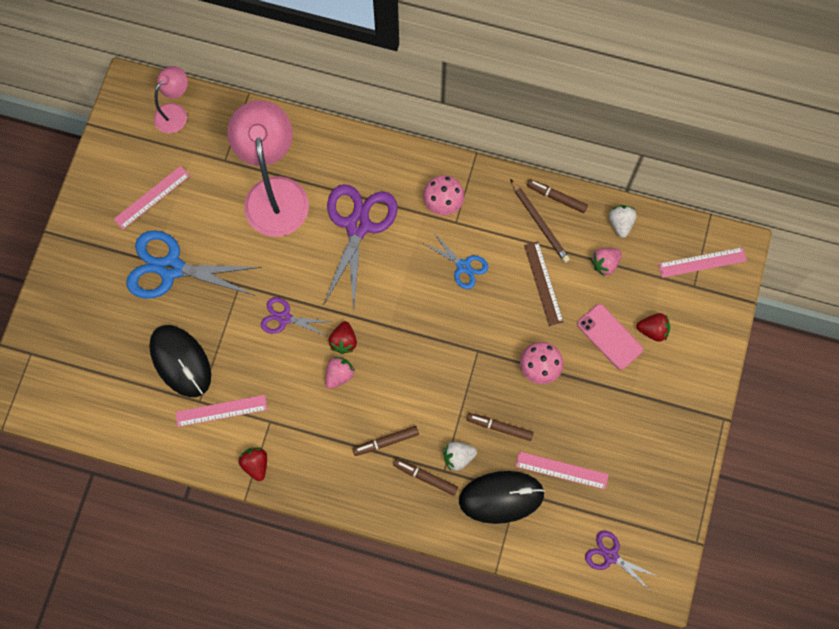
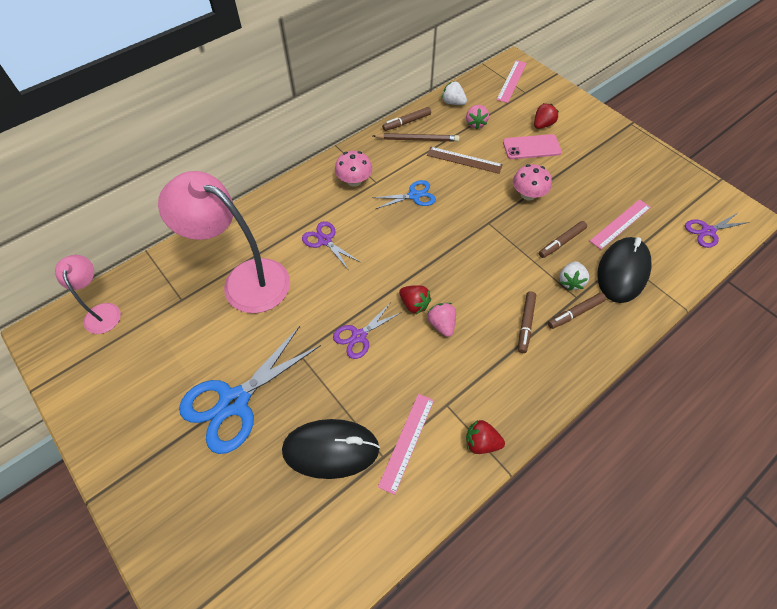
camera: 55 degrees left, 15 degrees down
pink ruler [113,166,190,230] -> none
purple scissors [324,184,398,310] -> purple scissors [302,221,360,269], size x0.53

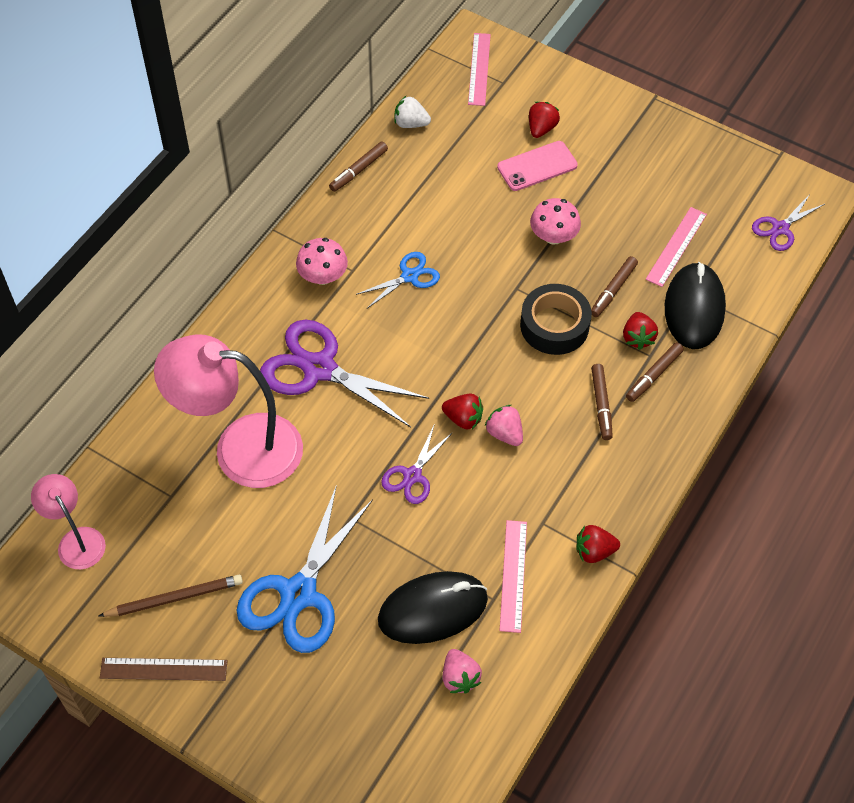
camera: 20 degrees left, 0 degrees up
purple scissors [302,221,360,269] -> purple scissors [260,320,429,427], size x1.90
brown pencil [373,133,459,142] -> brown pencil moved to [99,575,243,617]
brown ruler [427,147,503,174] -> brown ruler moved to [100,658,228,681]
pink strawberry [466,105,489,129] -> pink strawberry moved to [443,649,482,693]
white strawberry [559,261,589,291] -> red strawberry [623,312,658,350]
none -> black tape [520,284,592,355]

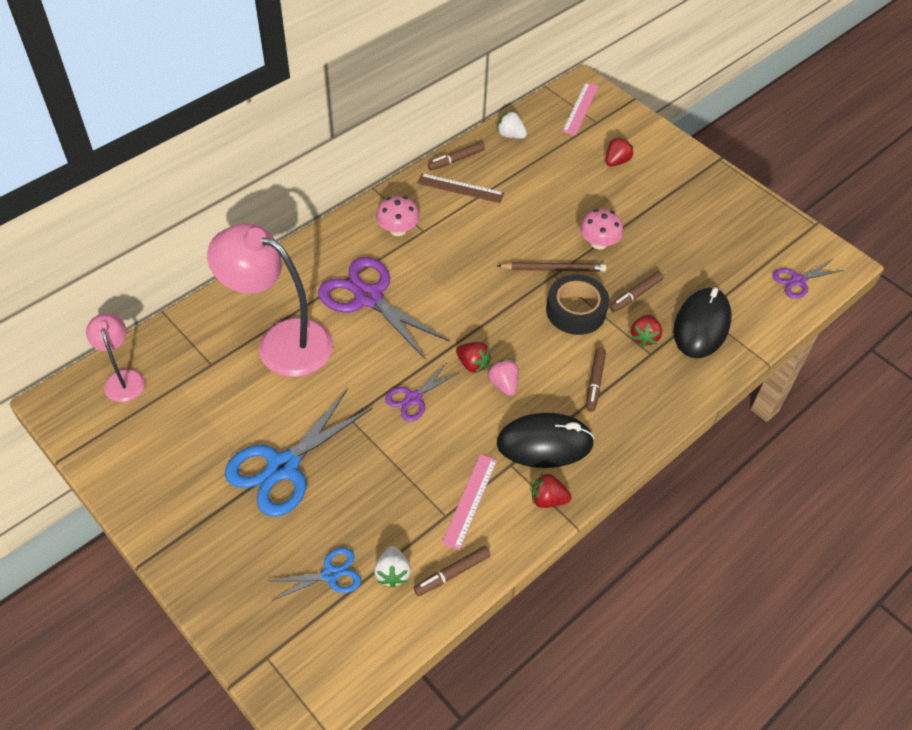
camera: 15 degrees right, 5 degrees down
brown pencil [99,575,243,617] -> brown pencil moved to [497,262,607,272]
brown ruler [100,658,228,681] -> brown ruler moved to [417,173,504,203]
blue scissors [356,252,440,308] -> blue scissors moved to [268,548,361,601]
black mouse [378,571,488,644] -> black mouse moved to [497,413,595,468]
pink strawberry [443,649,482,693] -> white strawberry [374,546,411,588]
pink phone [497,141,578,191] -> none
brown marker [626,342,684,402] -> brown marker moved to [414,546,491,596]
pink ruler [646,207,707,287] -> none

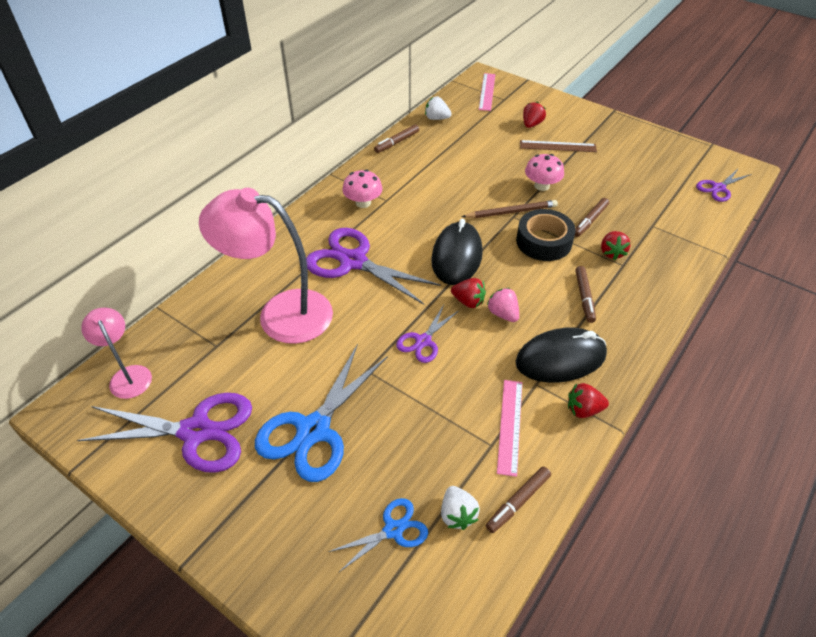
camera: 10 degrees left, 5 degrees down
brown ruler [417,173,504,203] -> brown ruler moved to [520,140,597,152]
black mouse [673,287,732,358] -> black mouse moved to [431,219,483,285]
none -> purple scissors [77,393,252,473]

